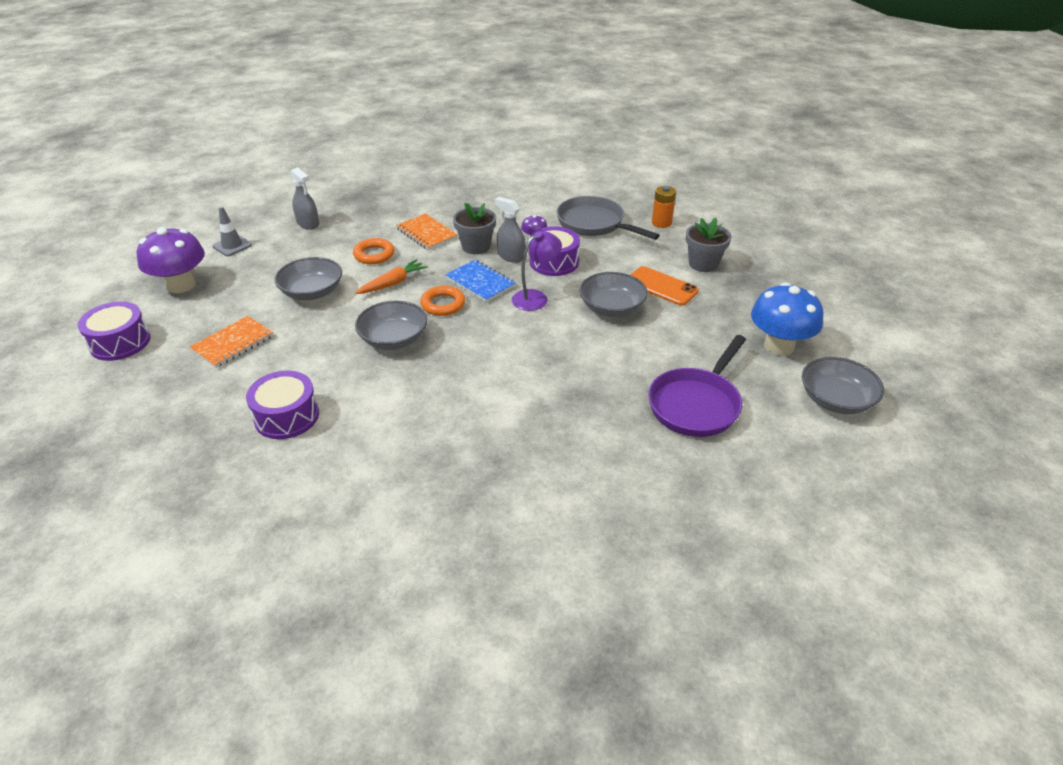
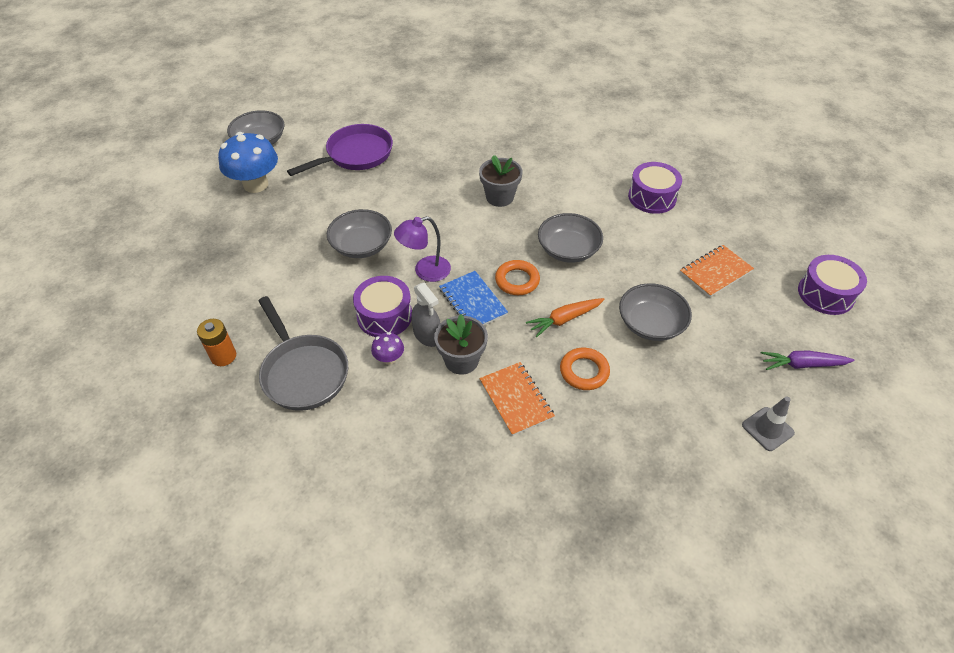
camera: 165 degrees left, 10 degrees up
purple mushroom [137,227,205,293] -> purple carrot [761,350,854,370]
grey spray bottle [290,167,319,230] -> none
orange phone [631,266,699,306] -> none
grey flower pot [686,218,731,272] -> grey flower pot moved to [479,155,522,207]

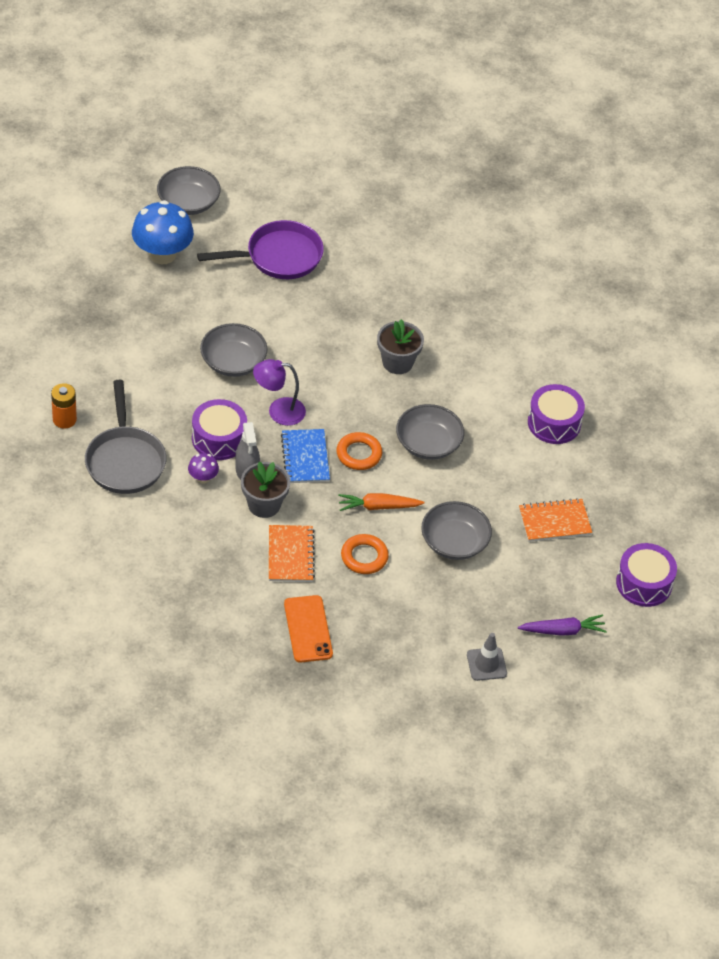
camera: 20 degrees right, 0 degrees up
purple carrot [761,350,854,370] -> purple carrot turned 150 degrees clockwise [517,615,607,636]
none -> orange phone [284,595,333,662]

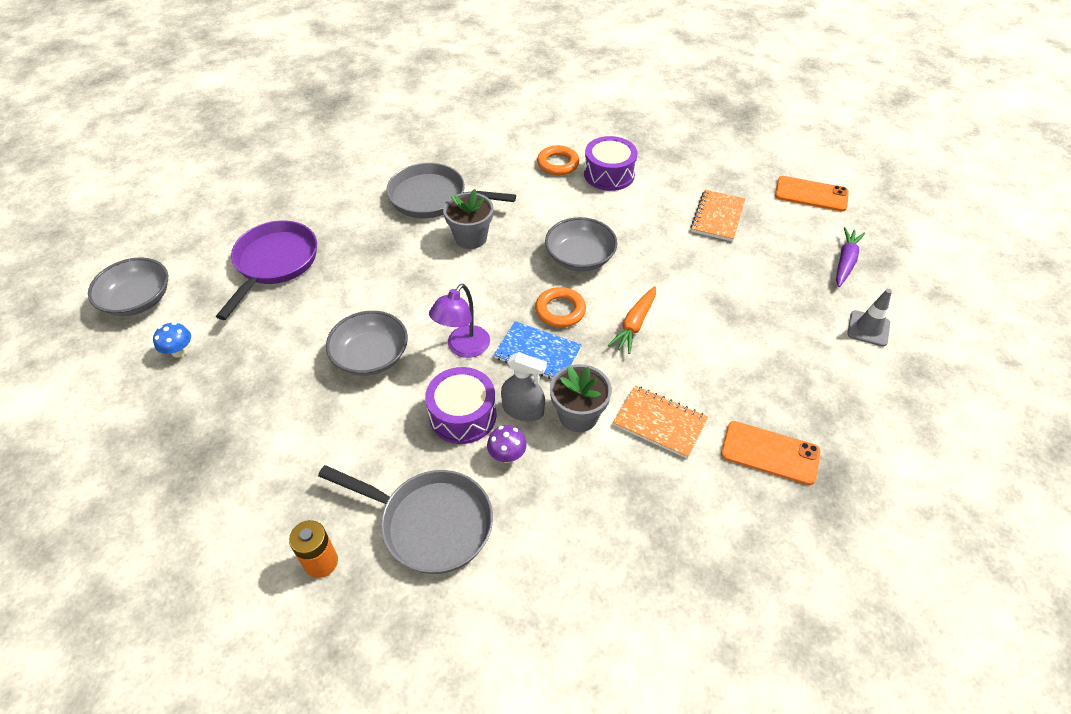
camera: 55 degrees left, 0 degrees up
blue mushroom [132,200,194,264] -> blue mushroom [153,322,191,358], size x0.46
orange ring [341,534,389,574] -> orange ring moved to [537,145,579,175]
grey bowl [421,501,492,560] -> none
purple drum [616,543,677,607] -> orange phone [775,176,849,212]
none -> grey pan [386,163,516,218]

